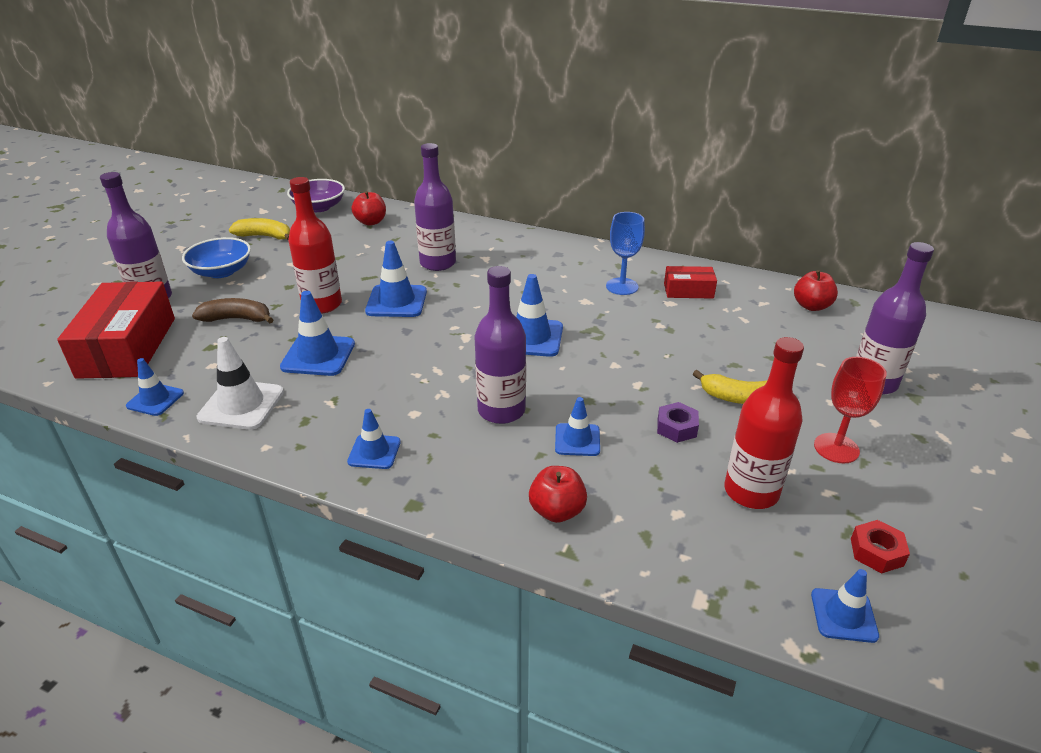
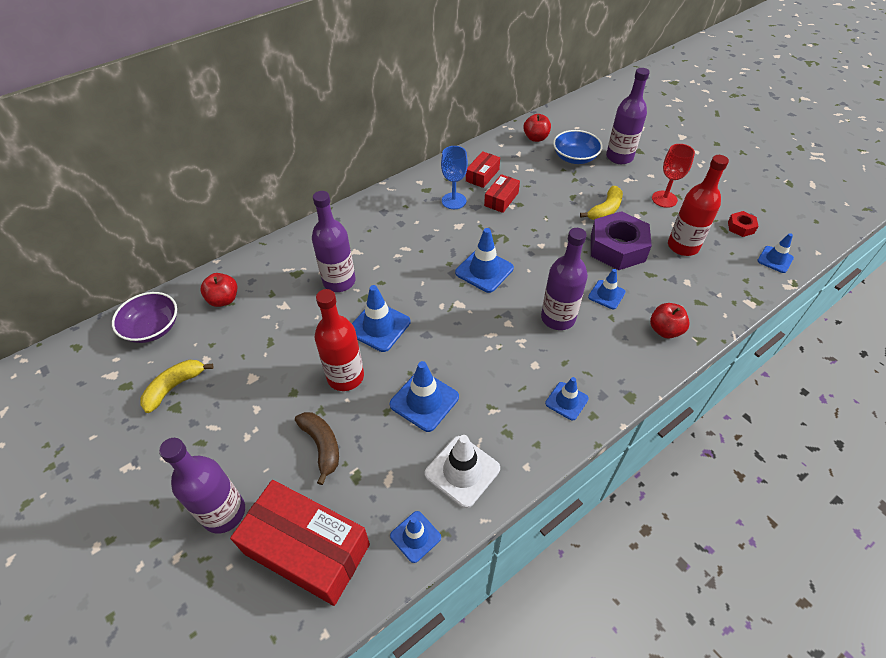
camera: 60 degrees left, 15 degrees up
blue bowl [182,237,251,278] -> blue bowl moved to [553,130,603,164]
brown banana [192,298,274,324] -> brown banana turned 120 degrees clockwise [295,412,339,485]
purple nut [657,402,699,443] -> purple nut [591,211,652,270], size x2.16
none -> red box [484,174,520,213]

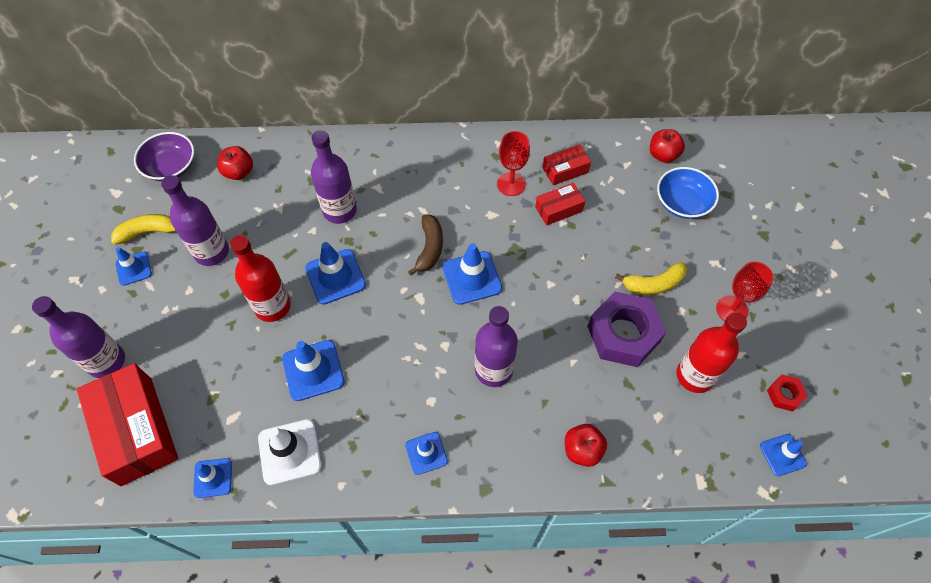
camera: 35 degrees right, 10 degrees up
brown banana [295,412,339,485] -> brown banana moved to [408,214,443,276]
blue goblet [441,146,468,209] -> red goblet [497,131,530,196]
blue traffic cone [588,269,625,309] -> blue traffic cone moved to [115,247,152,286]
purple bottle [606,68,650,164] -> purple bottle moved to [161,175,229,266]

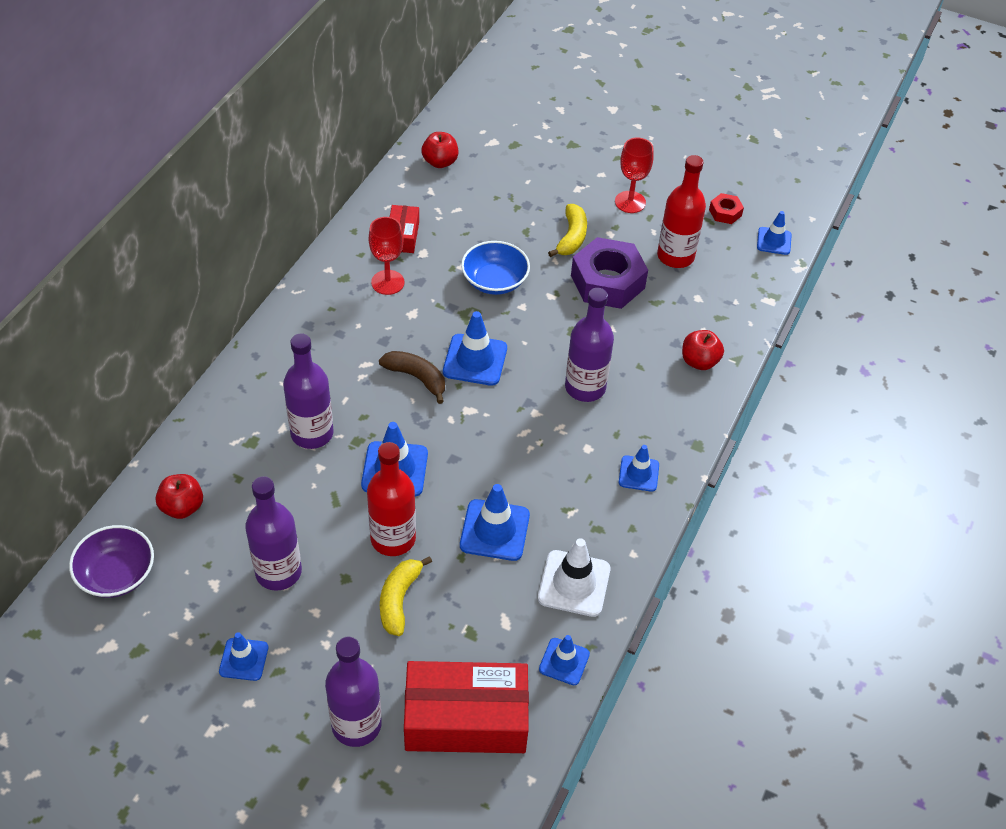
camera: 65 degrees left, 10 degrees down
yellow banana [111,214,176,245] -> yellow banana moved to [380,556,432,636]
red box [535,183,585,226] -> none
blue bowl [657,167,719,219] -> blue bowl moved to [461,241,530,295]

